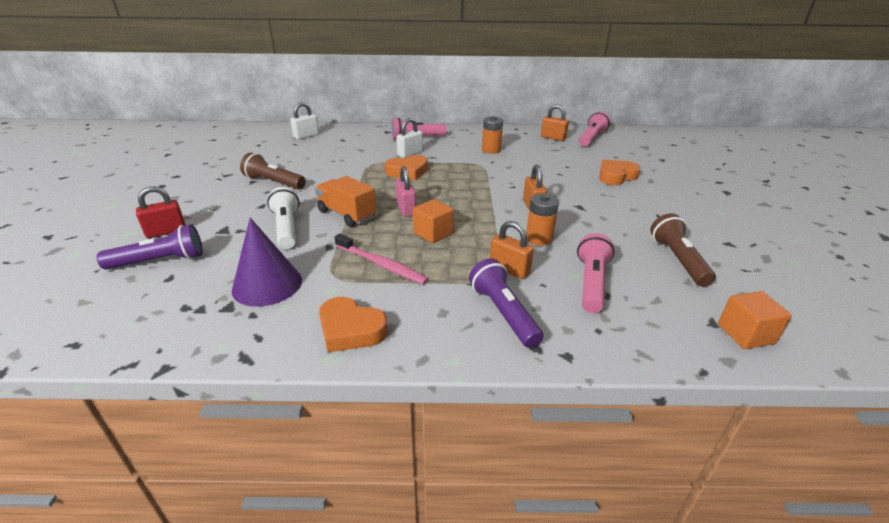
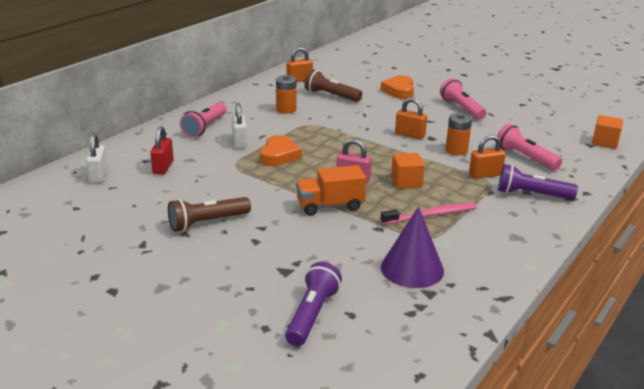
camera: 55 degrees left, 5 degrees down
red padlock [136,186,186,238] -> red padlock moved to [150,126,174,175]
white flashlight [267,187,300,249] -> none
orange heart [319,297,388,352] -> none
pink flashlight [579,112,610,147] -> pink flashlight moved to [440,78,486,120]
brown flashlight [650,213,716,287] -> brown flashlight moved to [304,69,362,102]

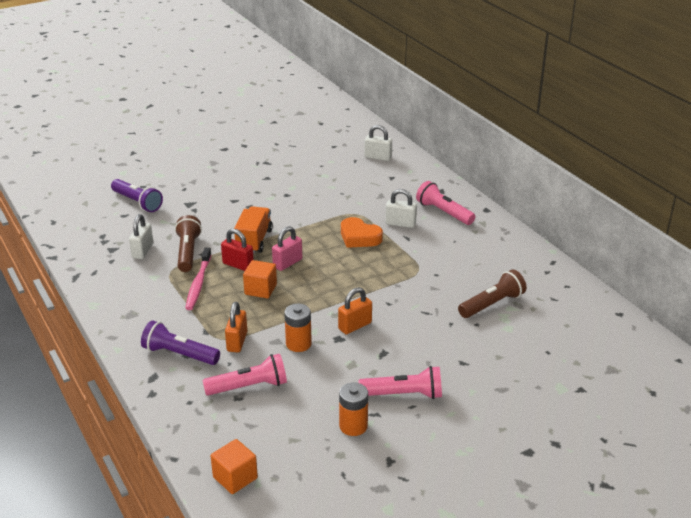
camera: 115 degrees right, 5 degrees up
red padlock [150,126,174,175] -> red padlock moved to [221,229,254,271]
brown flashlight [168,197,251,232] -> brown flashlight moved to [175,215,202,272]
orange battery [276,75,297,114] -> orange battery moved to [339,382,368,436]
orange padlock [286,47,313,82] -> none
orange heart [380,75,414,99] -> none
purple cone [381,207,444,288] -> white padlock [129,214,153,259]
purple flashlight [498,164,578,200] -> purple flashlight turned 105 degrees counterclockwise [141,320,220,365]

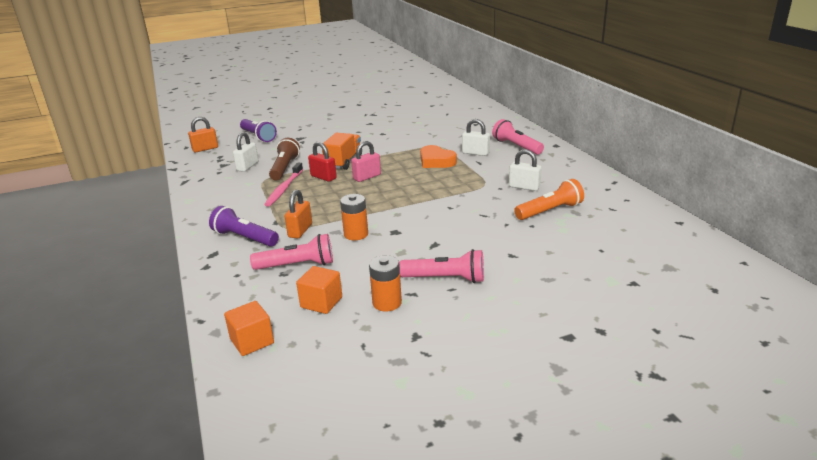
camera: 10 degrees right, 5 degrees down
orange cube [243,260,277,298] -> orange cube moved to [296,266,342,314]
orange padlock [338,287,372,334] -> orange padlock moved to [188,117,218,152]
white padlock [364,125,392,161] -> white padlock moved to [509,149,542,191]
brown flashlight [458,269,526,318] -> orange flashlight [514,179,584,220]

